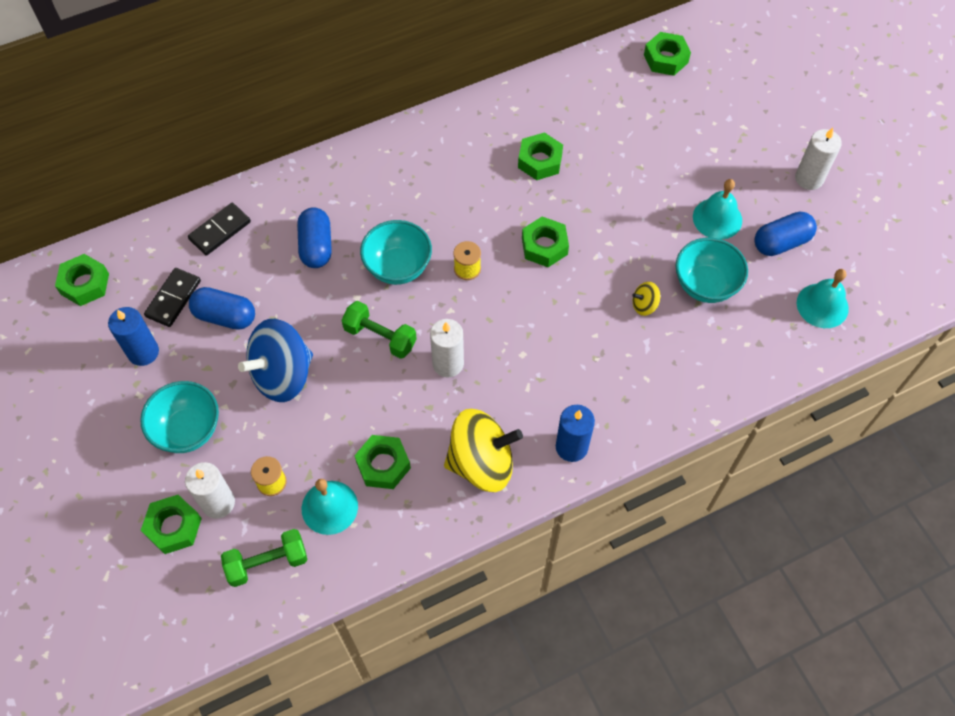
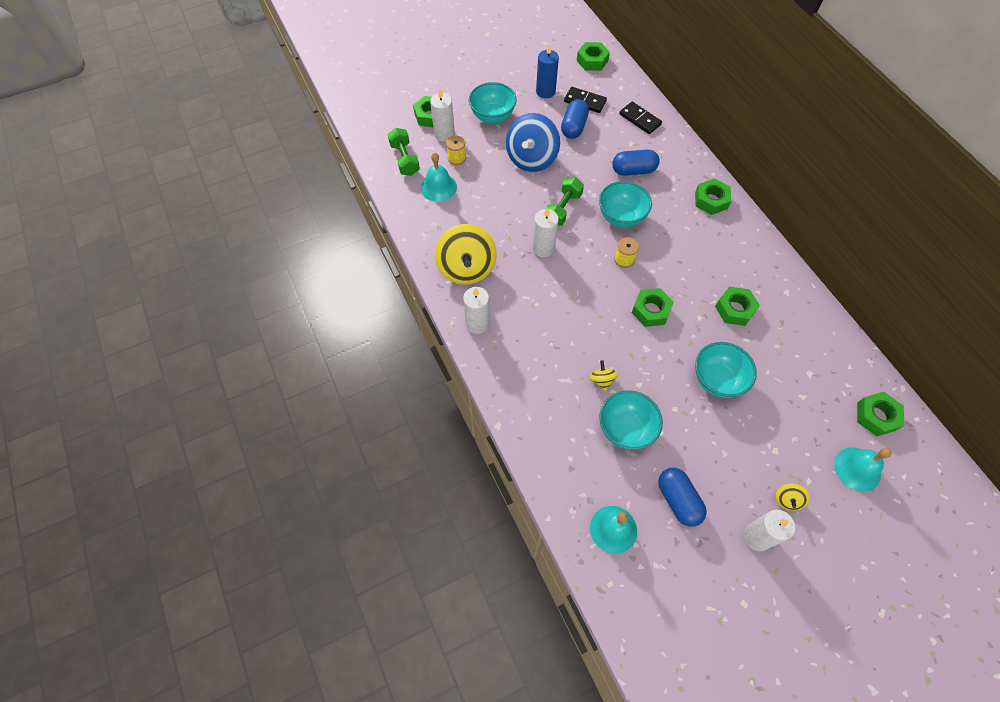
camera: 90 degrees right, 0 degrees up
blue spinning top [238,319,313,402] -> blue spinning top turned 120 degrees counterclockwise [506,113,560,172]
green nut [354,435,411,489] -> green nut moved to [695,179,731,215]
blue candle [556,405,595,462] -> white candle [463,287,490,334]
turquoise bell [693,179,742,240] -> turquoise bell moved to [834,447,892,492]
none -> turquoise bowl [695,342,757,398]
none -> yellow spinning top [776,483,810,511]

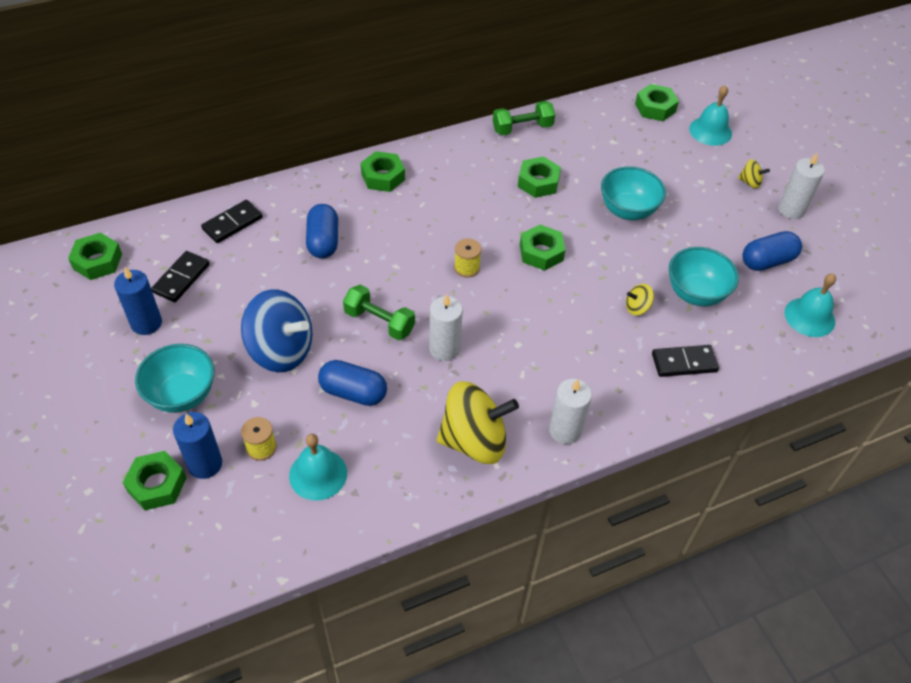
camera: 90 degrees left, 10 degrees down
green dumbbell [388,128,420,176] -> green dumbbell moved to [493,101,555,135]
white candle [430,89,455,142] -> blue candle [173,412,222,479]
blue capsule [561,99,589,139] -> blue capsule moved to [318,360,387,406]
turquoise bowl [599,181,652,228] -> none
none -> black domino [652,345,719,377]

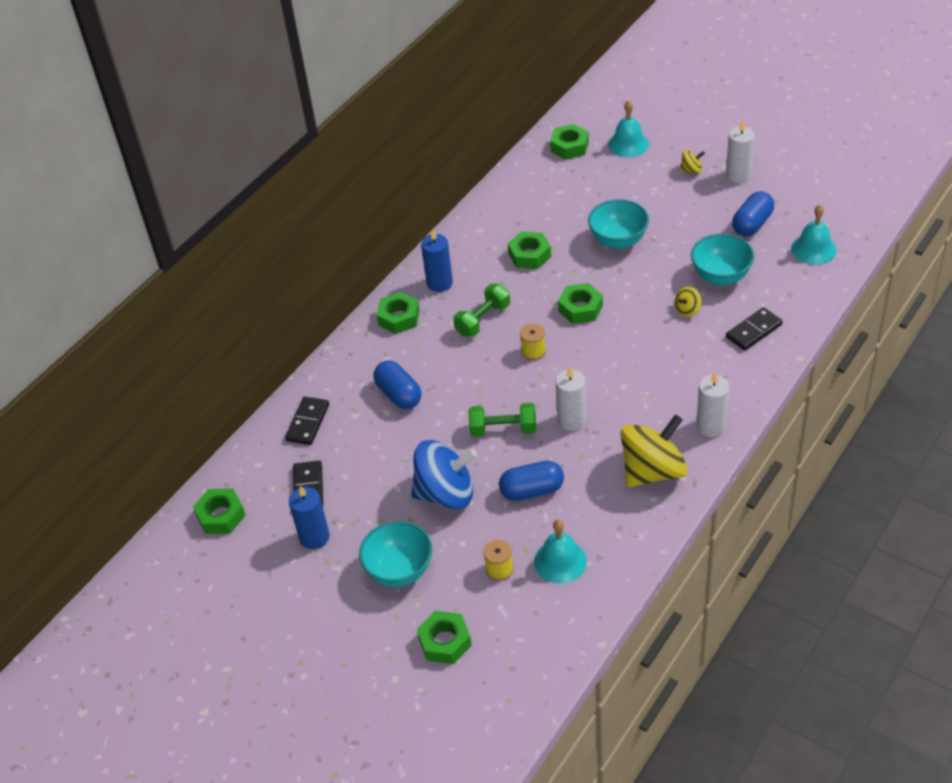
camera: 25 degrees left, 5 degrees down
blue candle [173,412,222,479] -> blue candle moved to [421,229,453,292]
green dumbbell [493,101,555,135] -> green dumbbell moved to [453,284,510,337]

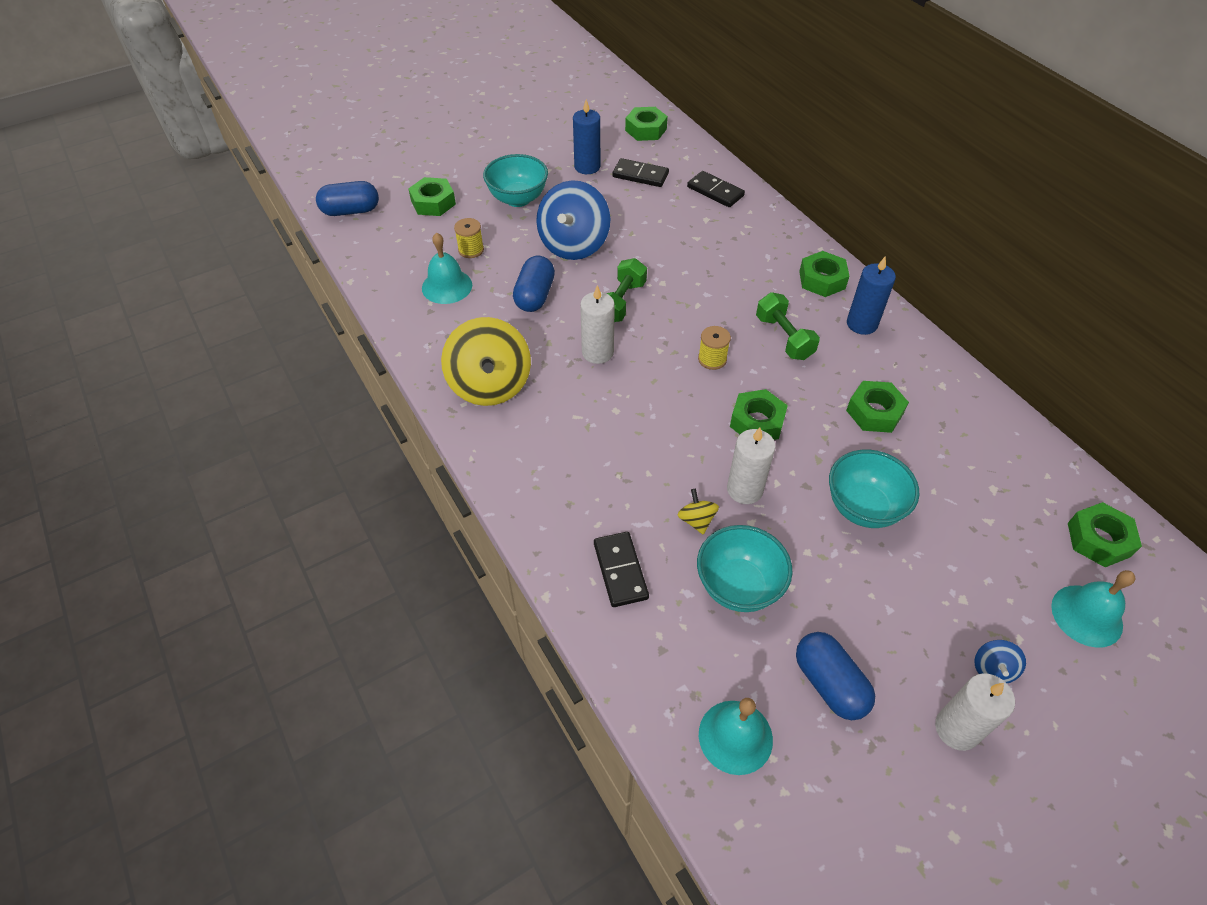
camera: 110 degrees right, 5 degrees up
blue capsule [373,360,421,409] -> blue capsule moved to [316,181,379,216]
yellow spinning top [680,150,705,173] -> blue spinning top [974,640,1026,683]
white candle [696,372,729,437] -> white candle moved to [727,427,776,504]

